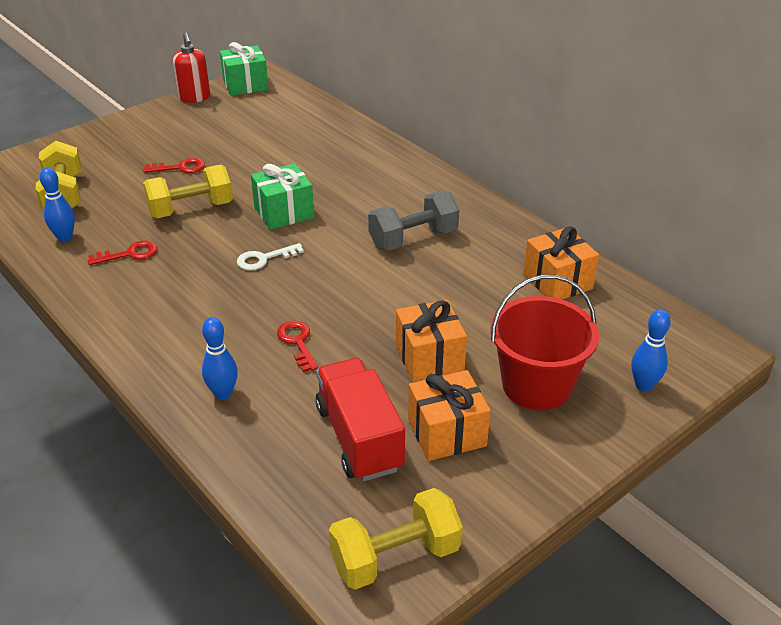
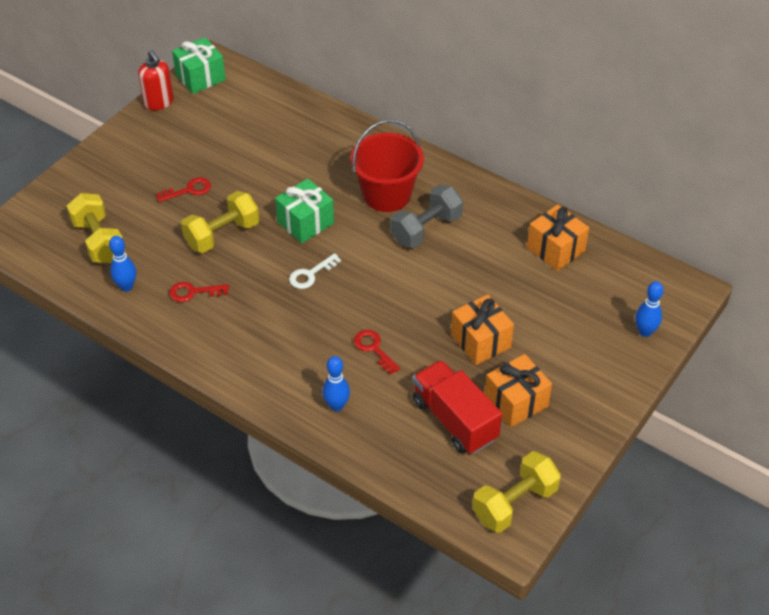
camera: 15 degrees left, 10 degrees up
red key [88,241,157,265] -> red key turned 150 degrees counterclockwise [169,282,229,302]
red bucket [490,274,599,410] -> red bucket moved to [351,119,424,212]

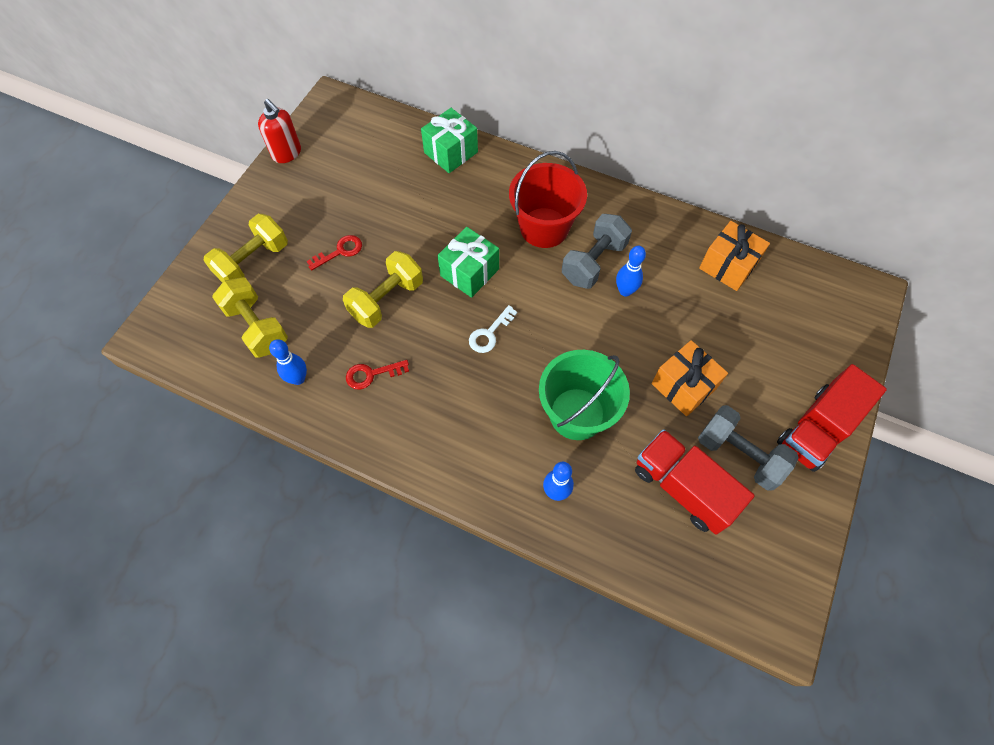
camera: 10 degrees left, 15 degrees up
green gift [172,37,226,94] -> green gift moved to [421,108,478,173]
red key [354,330,400,374] -> green bucket [539,350,630,440]
yellow dumbbell [472,451,561,533] -> yellow dumbbell moved to [203,214,288,283]
orange gift [485,354,552,427] -> grey dumbbell [698,405,799,491]
blue bowling pin [635,281,664,337] -> blue bowling pin moved to [616,246,646,297]
none -> red truck [777,364,887,472]

